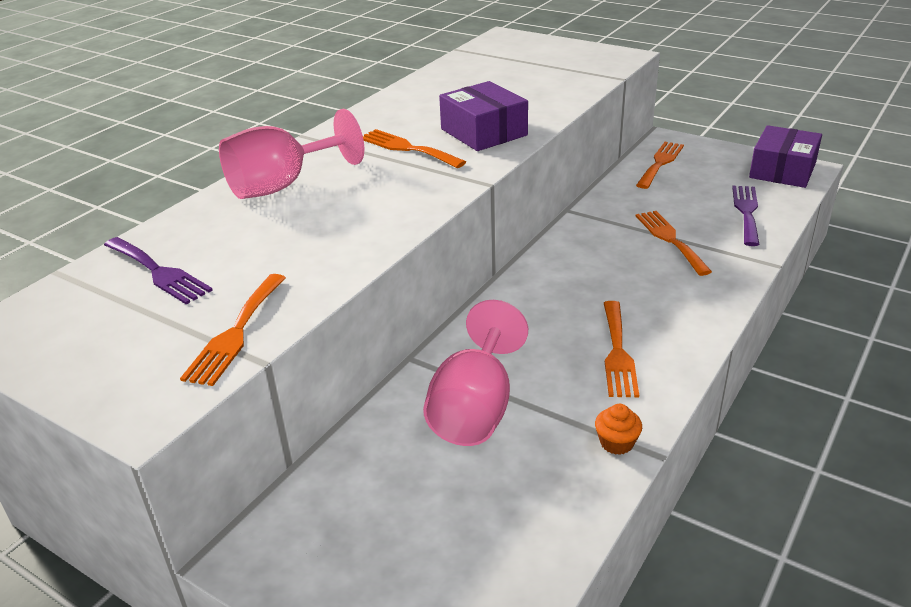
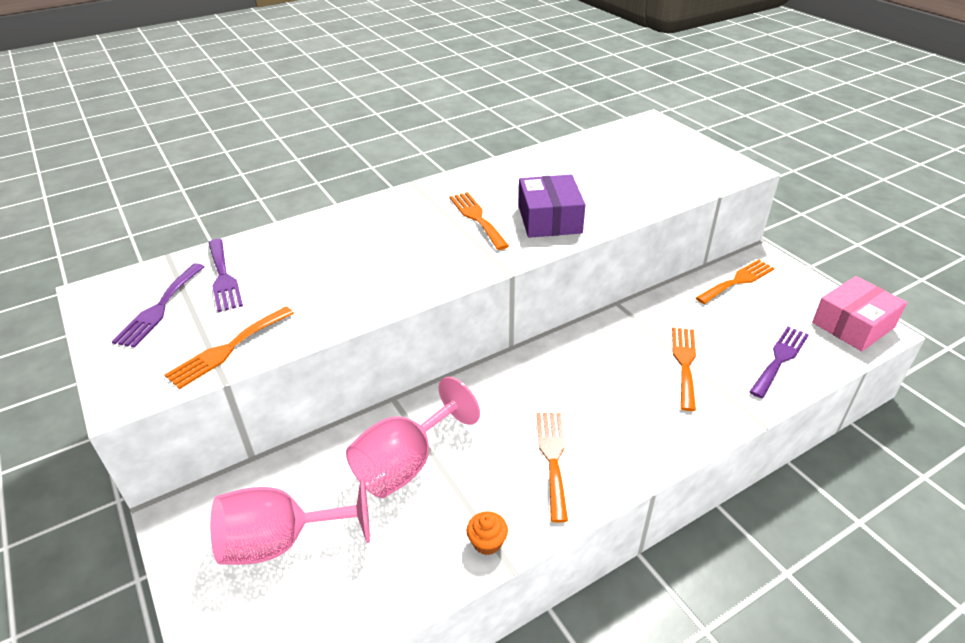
camera: 25 degrees right, 5 degrees up
pink goblet [219,109,364,199] -> pink goblet moved to [210,477,370,565]
orange fork [604,301,639,397] -> orange fork turned 150 degrees clockwise [537,413,568,523]
purple box [749,125,822,188] -> pink box [812,276,907,351]
none -> purple fork [112,263,205,348]

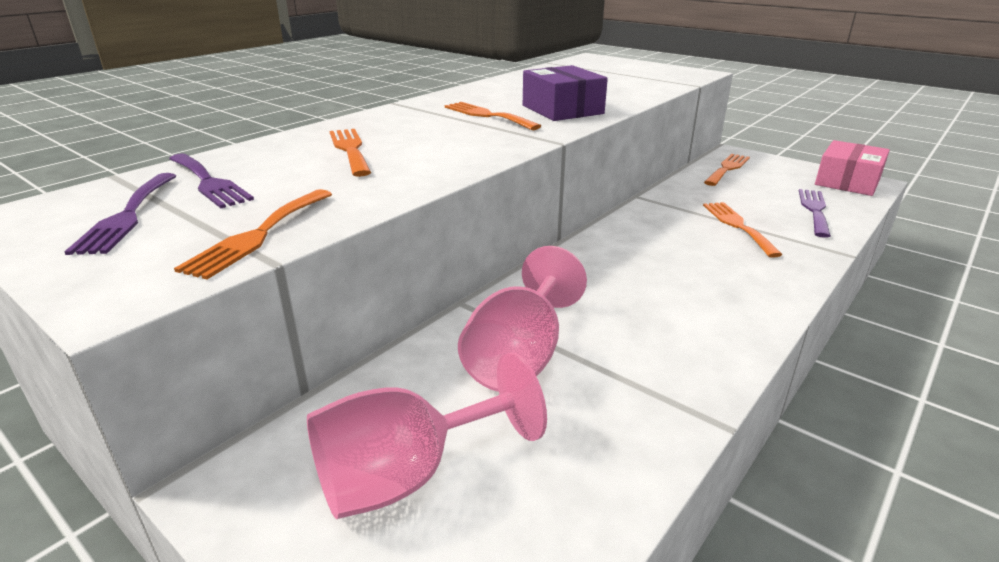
camera: 20 degrees left, 10 degrees down
orange cupcake [467,511,508,555] -> none
orange fork [537,413,568,523] -> orange fork moved to [330,129,371,177]

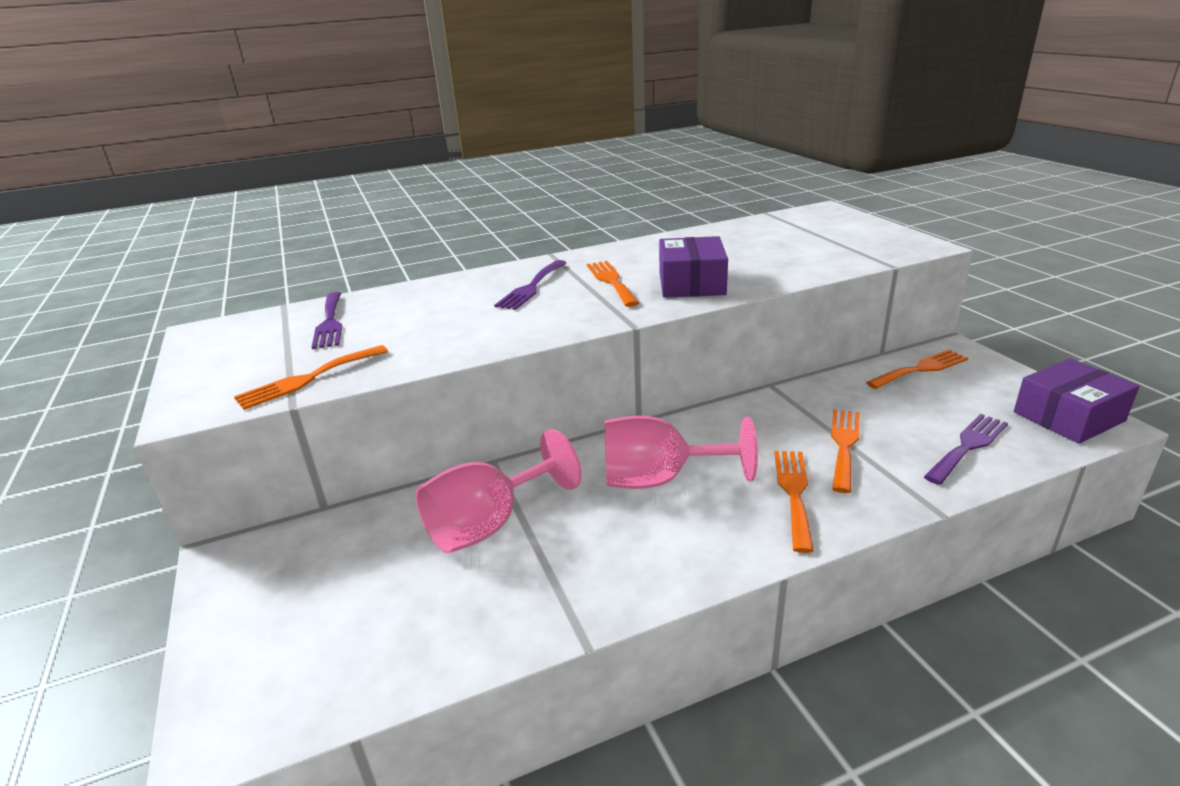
camera: 30 degrees right, 0 degrees up
purple fork [64,173,176,255] -> purple fork moved to [494,260,566,310]
pink goblet [307,352,547,519] -> pink goblet moved to [605,416,758,489]
orange fork [330,129,371,177] -> orange fork moved to [774,451,814,553]
pink box [815,140,890,196] -> purple box [1014,358,1139,444]

